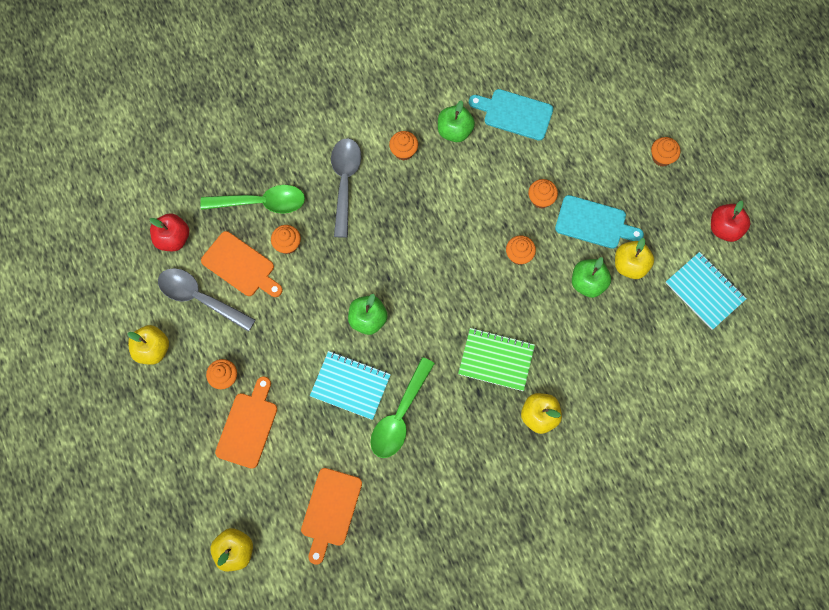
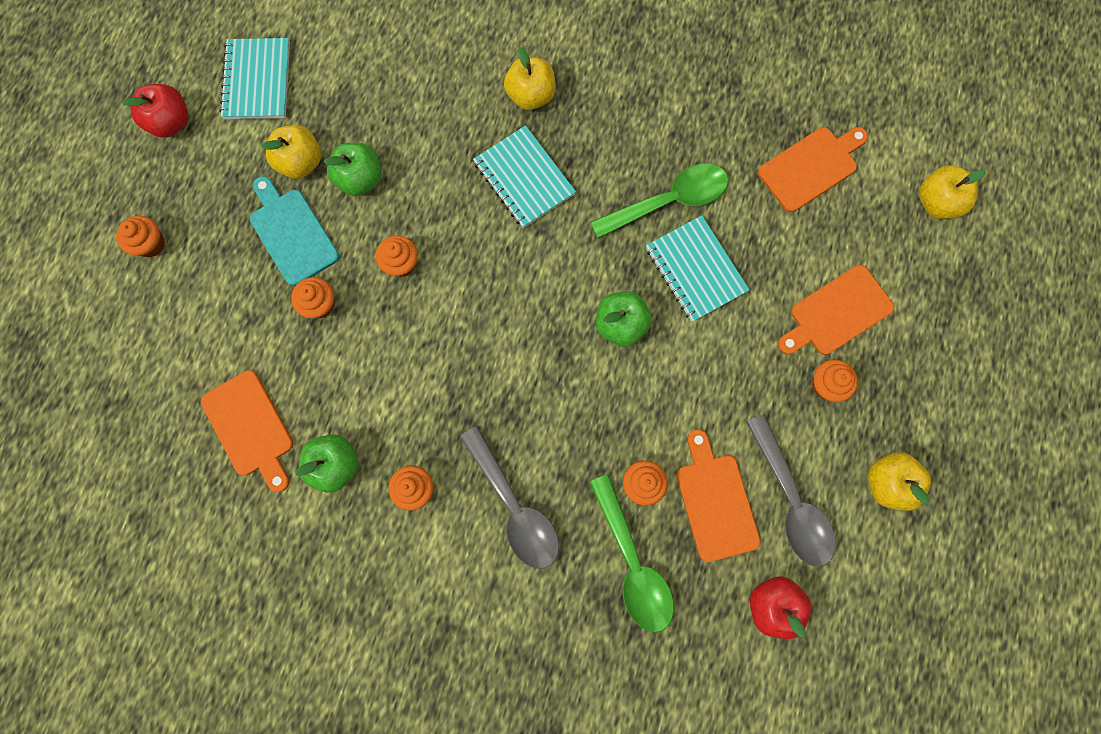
camera: 140 degrees left, 5 degrees up
green spoon [200,185,305,214] -> green spoon turned 150 degrees counterclockwise [589,474,674,632]
grey spoon [331,138,361,238] -> grey spoon turned 75 degrees counterclockwise [460,426,559,569]
green notebook [458,328,535,391] -> turquoise notebook [473,125,576,228]
turquoise cutting board [469,89,553,141] -> orange cutting board [201,370,293,492]

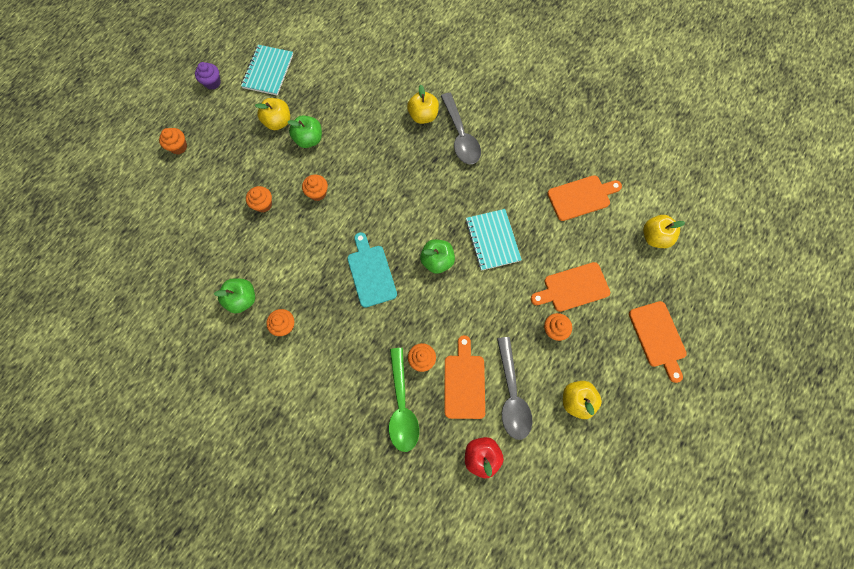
camera: 15 degrees right, 5 degrees down
red apple [122,84,189,138] -> purple cupcake [195,62,221,90]
orange cutting board [201,370,293,492] -> orange cutting board moved to [629,301,687,383]
turquoise cutting board [250,176,339,286] -> turquoise cutting board moved to [347,232,397,308]
grey spoon [460,426,559,569] -> grey spoon moved to [441,93,481,164]
turquoise notebook [473,125,576,228] -> none
green spoon [590,164,728,239] -> none

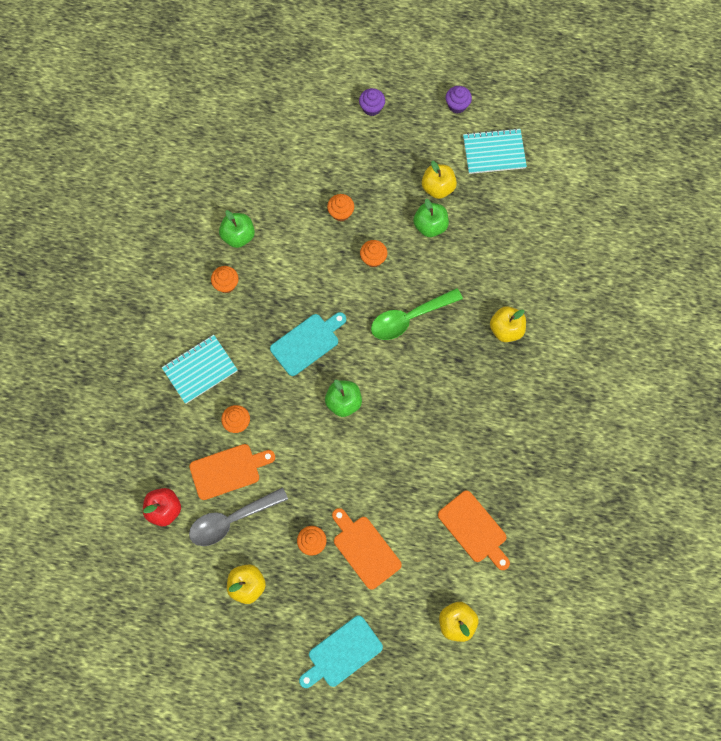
camera: 70 degrees right, 0 degrees up
orange cupcake [159,128,187,154] -> purple cupcake [359,88,385,116]
green spoon [389,348,419,452] -> green spoon moved to [371,288,463,340]
grey spoon [441,93,481,164] -> none
turquoise notebook [465,209,522,271] -> turquoise notebook moved to [162,335,238,404]
orange cutting board [629,301,687,383] -> turquoise cutting board [299,615,383,688]

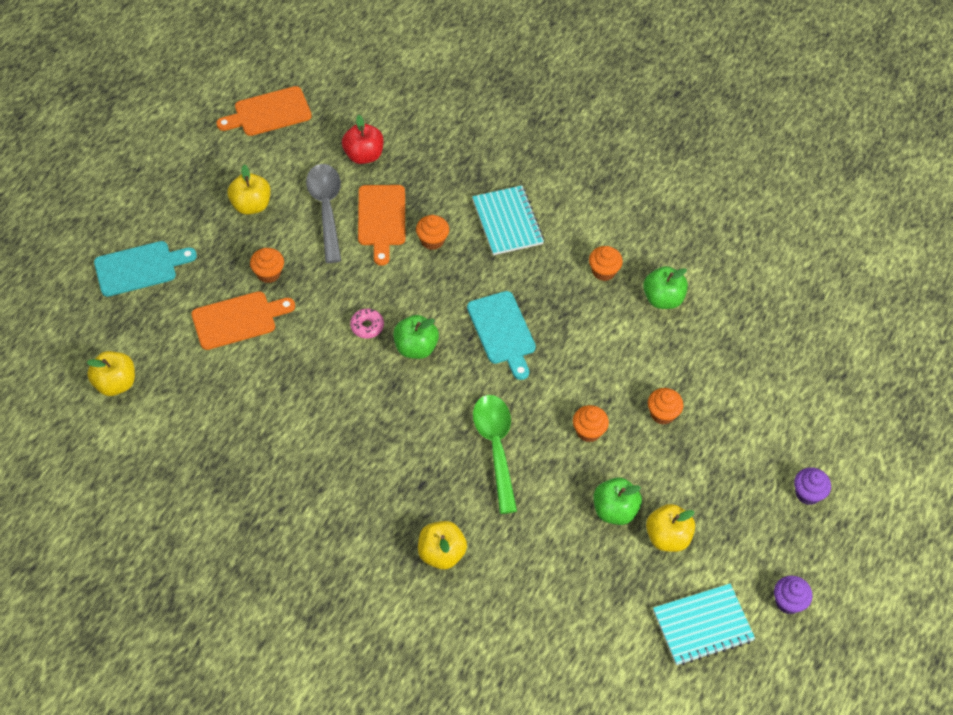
camera: 105 degrees right, 15 degrees down
turquoise cutting board [299,615,383,688] -> turquoise cutting board turned 90 degrees clockwise [94,241,197,297]
orange cutting board [438,490,510,570] -> orange cutting board moved to [216,86,312,136]
turquoise notebook [463,128,527,174] -> turquoise notebook turned 60 degrees clockwise [653,584,755,665]
none -> pink donut [350,308,384,339]

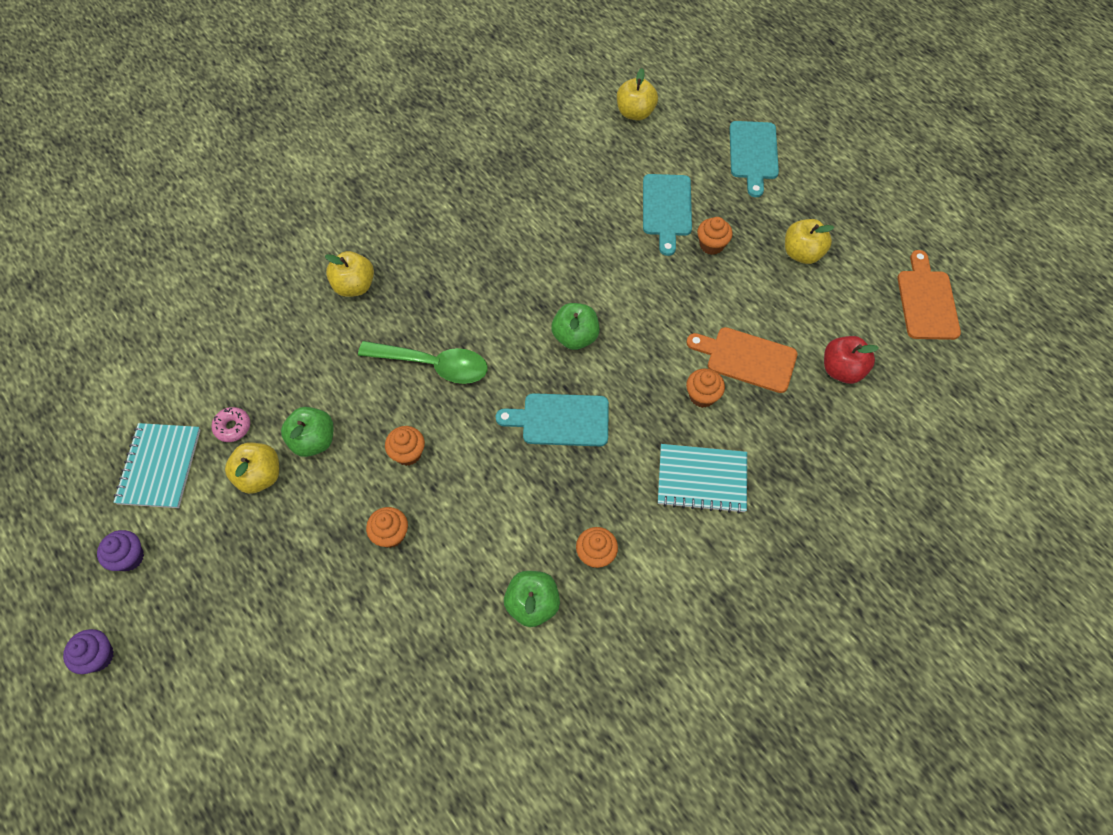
camera: 115 degrees right, 5 degrees up
orange cutting board [191,291,295,350] -> turquoise cutting board [643,174,692,256]
grey spoon [306,164,341,263] -> none
pink donut [350,308,384,339] -> pink donut moved to [211,407,250,442]
purple cupcake [794,467,831,505] -> purple cupcake moved to [63,629,114,674]

